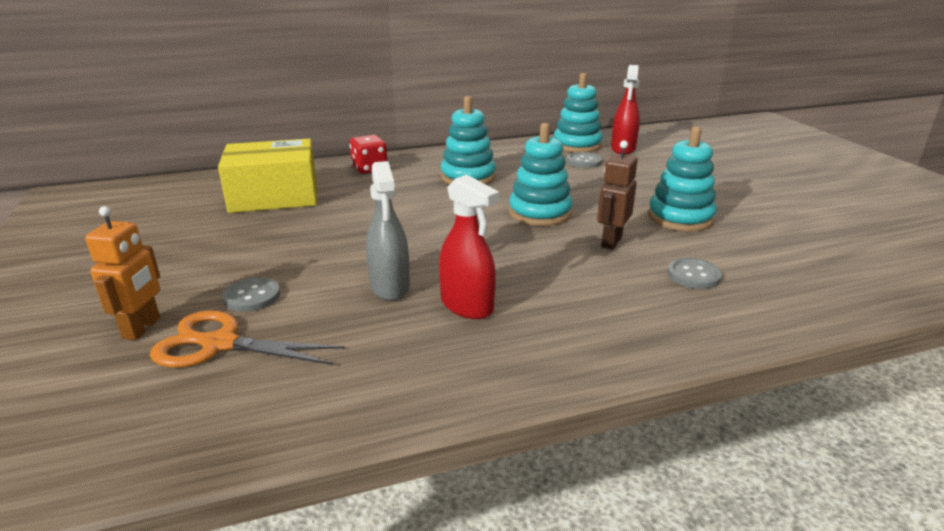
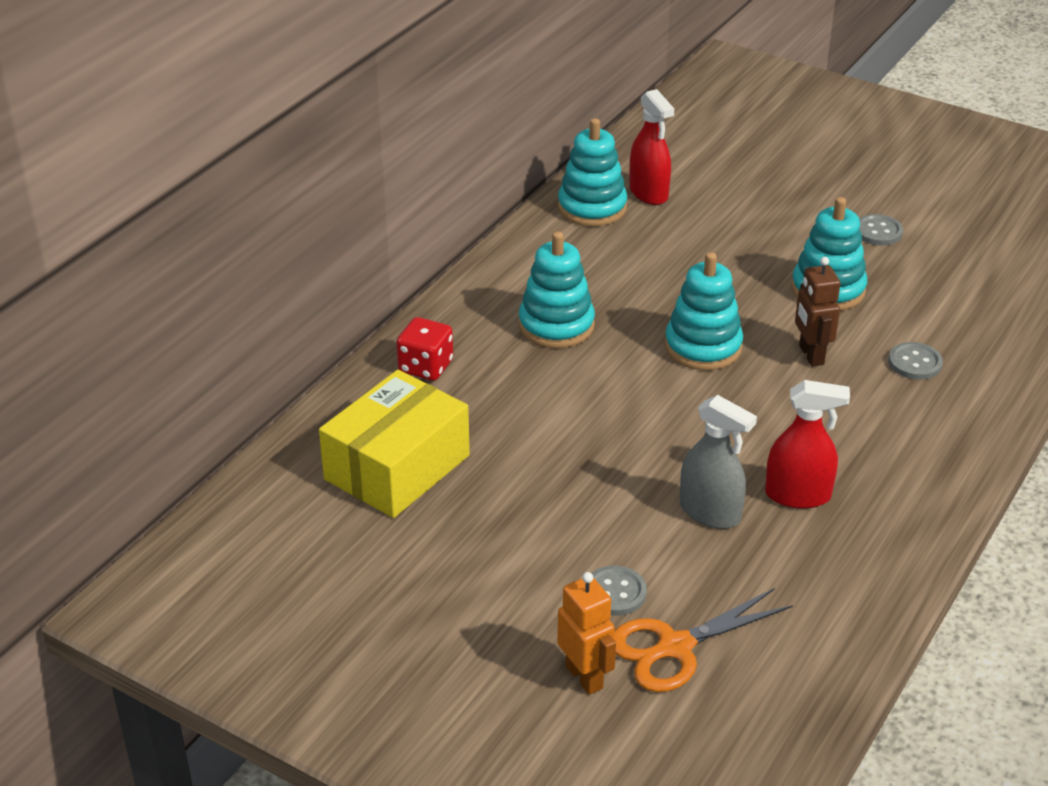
camera: 40 degrees left, 10 degrees up
grey button [567,152,602,168] -> grey button moved to [859,214,903,245]

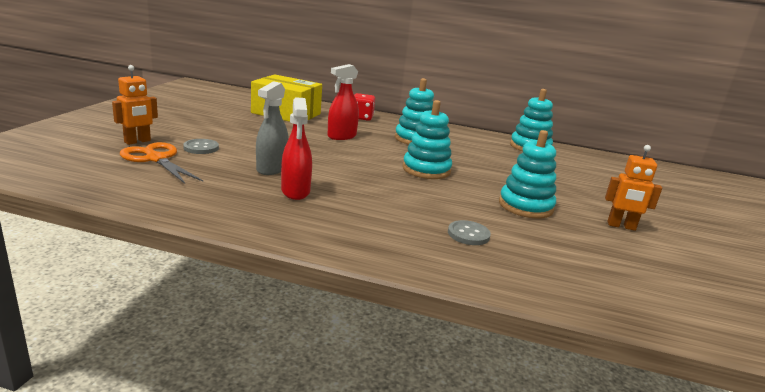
camera: 70 degrees right, 15 degrees down
red spray bottle [629,89,674,205] -> red spray bottle moved to [327,64,359,140]
brown robot [795,257,840,367] -> none
grey button [859,214,903,245] -> orange robot [605,145,662,231]

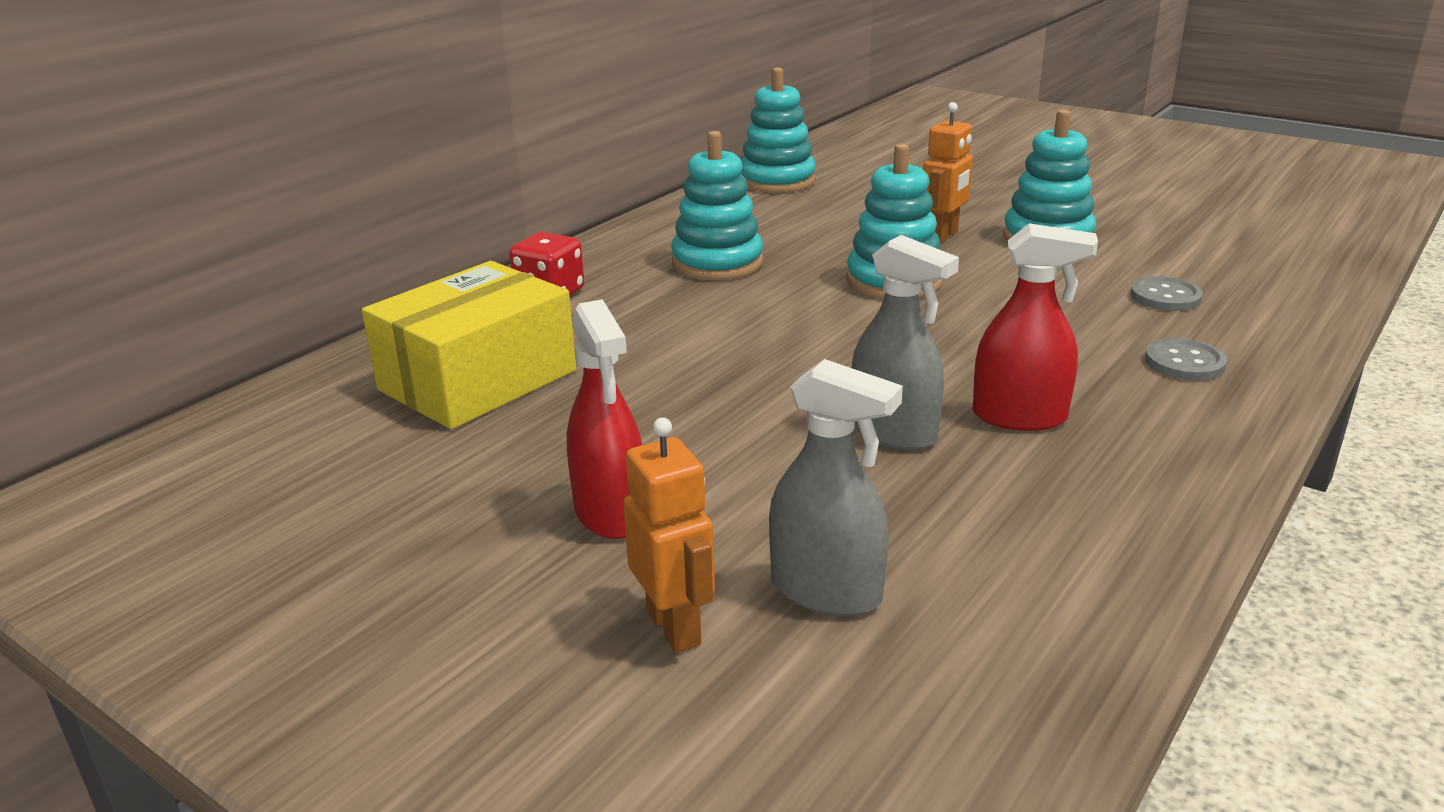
camera: 65 degrees left, 5 degrees up
orange scissors [120,142,203,184] -> grey spray bottle [769,359,903,616]
grey button [183,139,219,154] -> grey button moved to [1145,338,1227,381]
red spray bottle [327,64,359,140] -> red spray bottle moved to [567,299,642,539]
orange robot [605,145,662,231] -> orange robot moved to [923,102,973,243]

